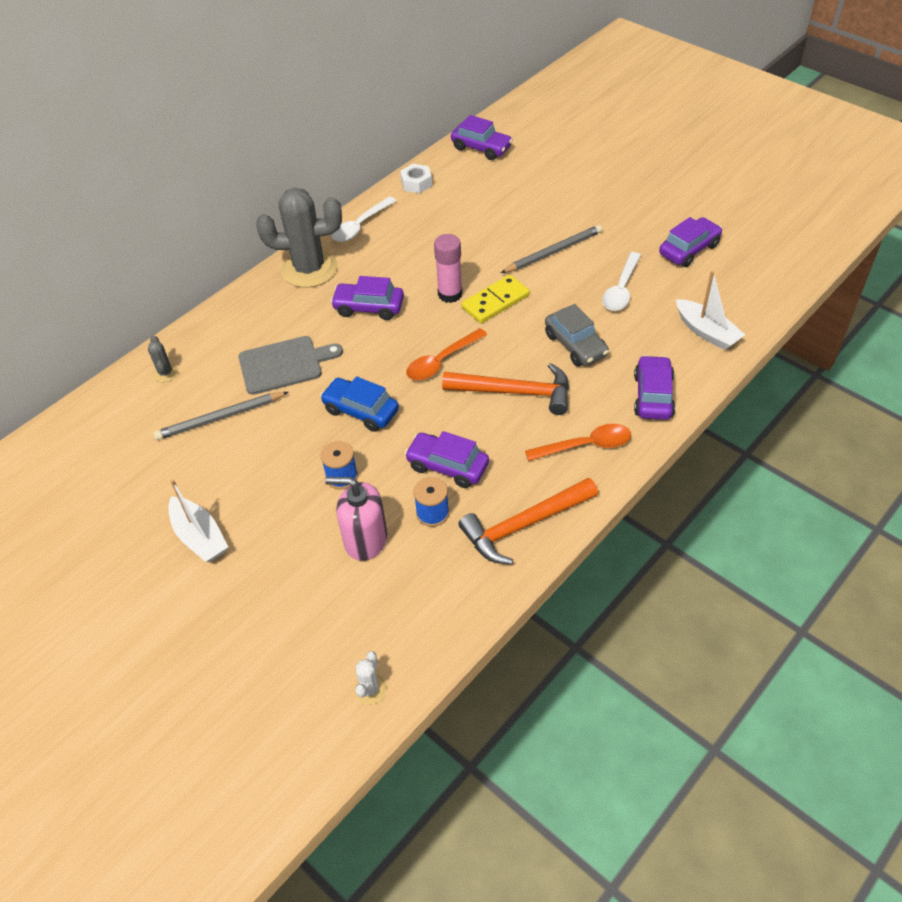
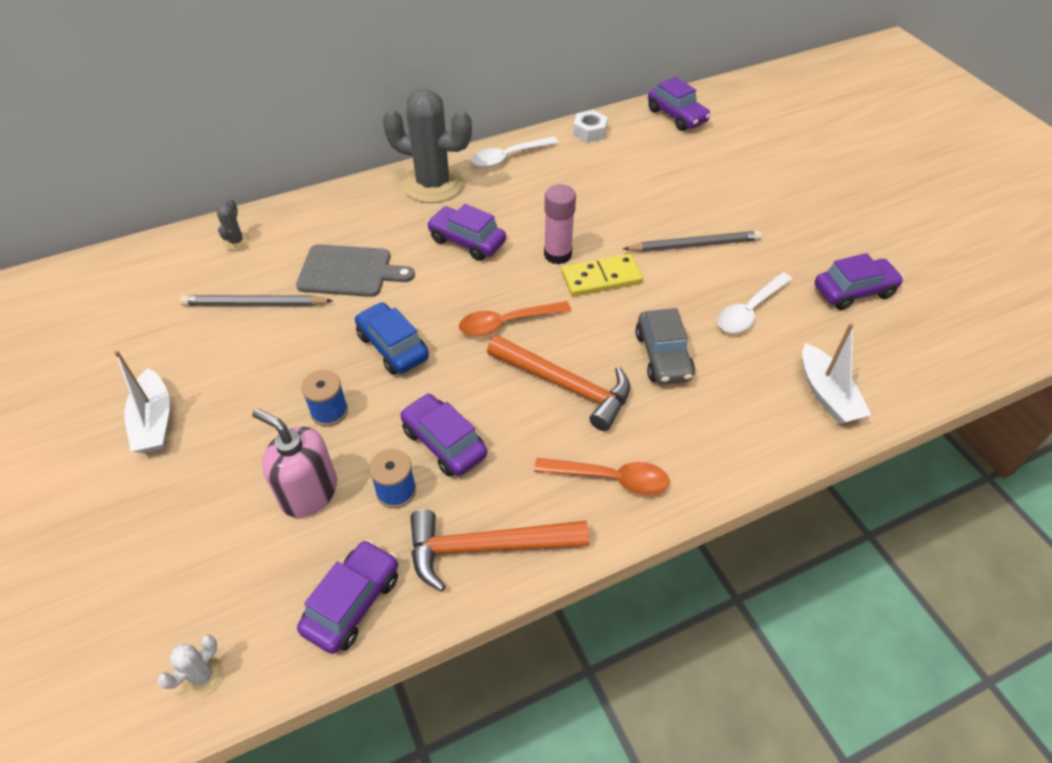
camera: 20 degrees right, 0 degrees up
purple car [634,355,675,420] -> purple car moved to [297,540,398,654]

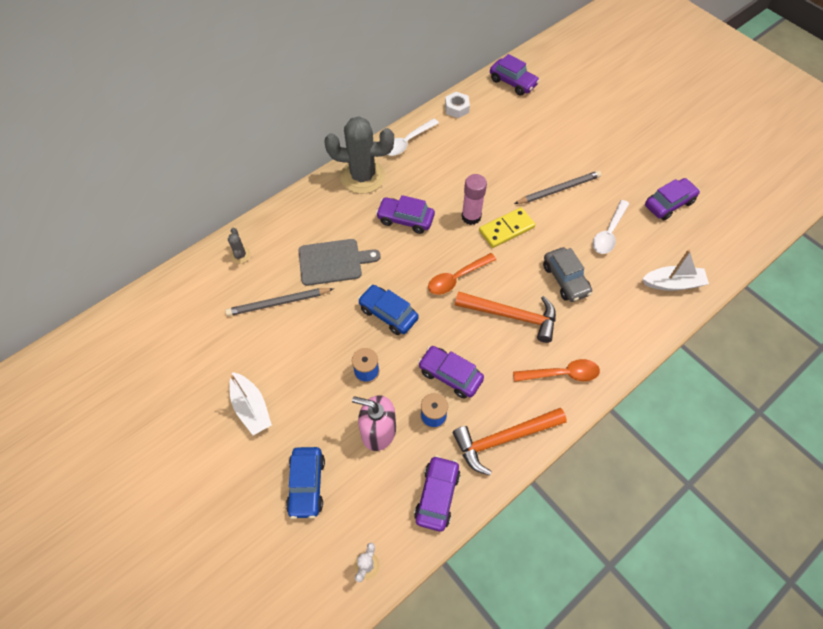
camera: 15 degrees left, 10 degrees up
white boat [802,323,871,424] -> white boat turned 60 degrees counterclockwise [642,250,709,291]
none -> blue car [286,447,325,519]

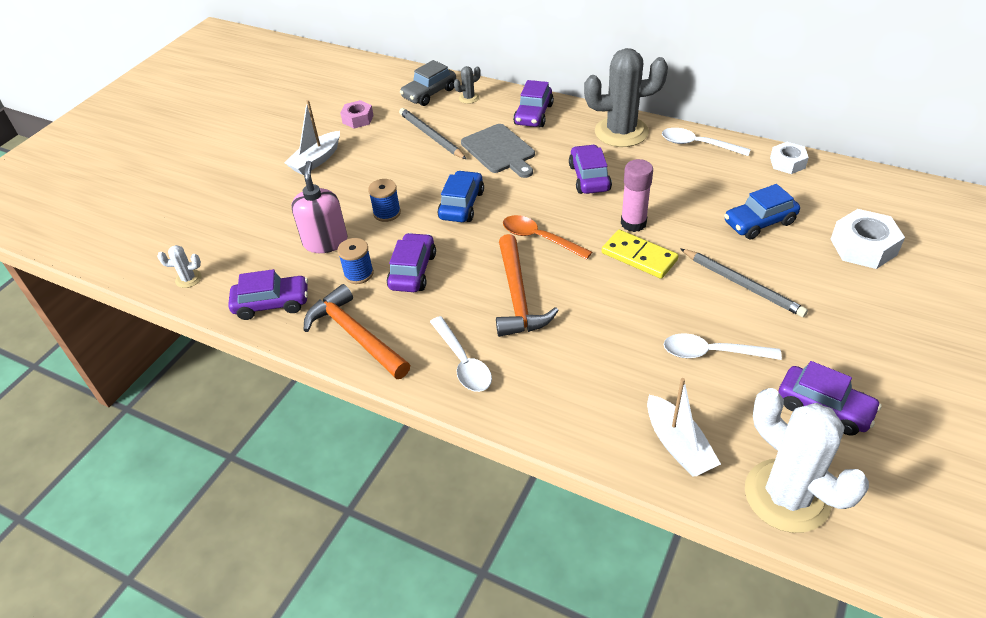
camera: 70 degrees right, 15 degrees down
blue car [286,447,325,519] -> blue car moved to [724,184,800,240]
grey cactus [324,116,394,194] -> grey cactus turned 75 degrees counterclockwise [584,48,668,147]
purple car [490,54,540,95] -> purple car moved to [513,80,554,127]
orange spoon [513,359,600,382] -> white spoon [430,316,492,392]
grey car [543,247,592,302] -> grey car moved to [400,60,456,106]
none -> pink nut [340,100,374,128]
none -> white cactus [745,388,869,533]
none -> white nut [831,209,905,269]

